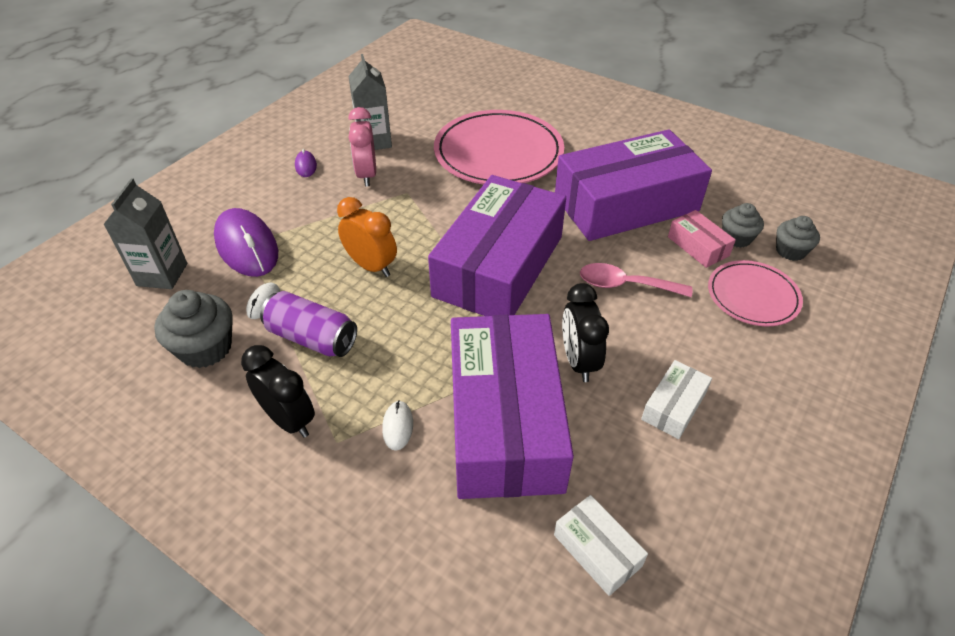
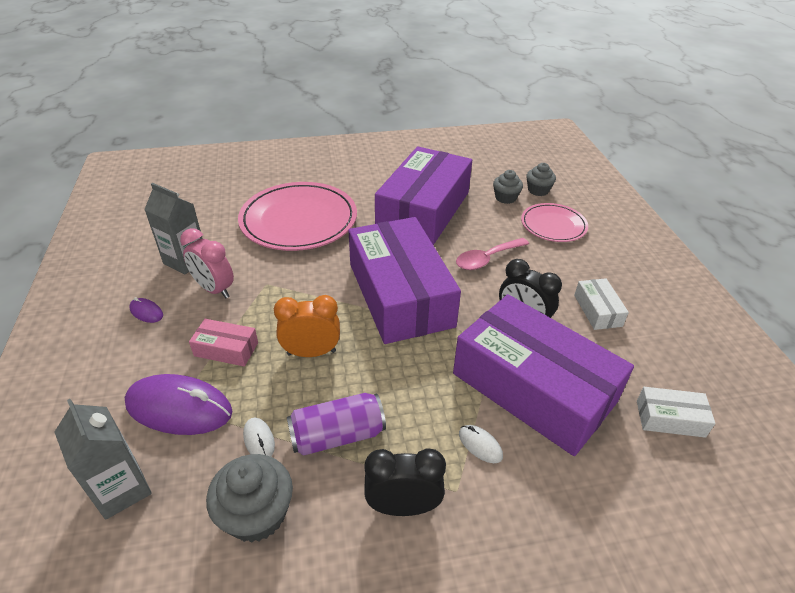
camera: 45 degrees left, 5 degrees down
pink box [668,210,736,268] -> pink box moved to [189,319,258,366]

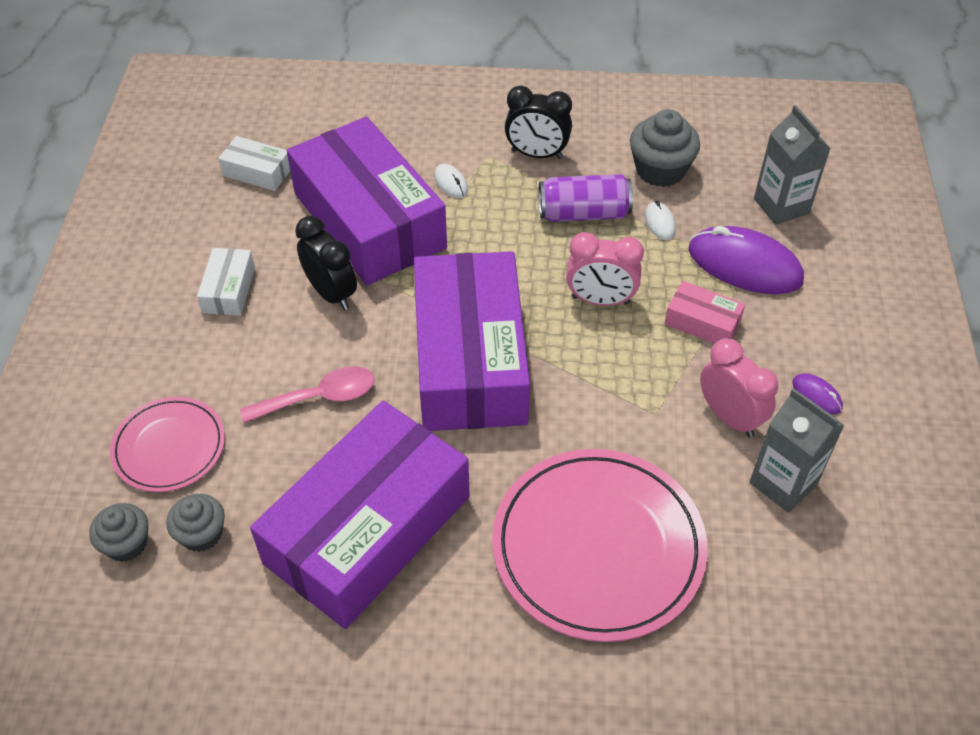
camera: 165 degrees left, 10 degrees up
orange clock [274,295,340,357] -> pink clock [566,232,644,306]

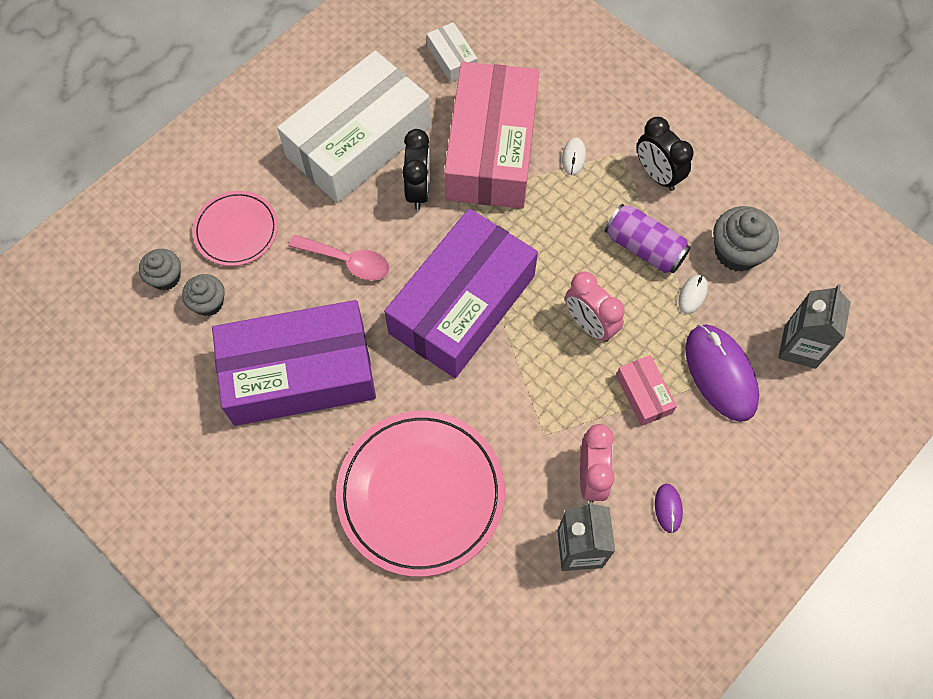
camera: 40 degrees right, 15 degrees up
white box [197,248,255,316] -> white box [277,51,431,203], size x2.45
purple box [287,117,447,285] -> pink box [444,62,540,208]

